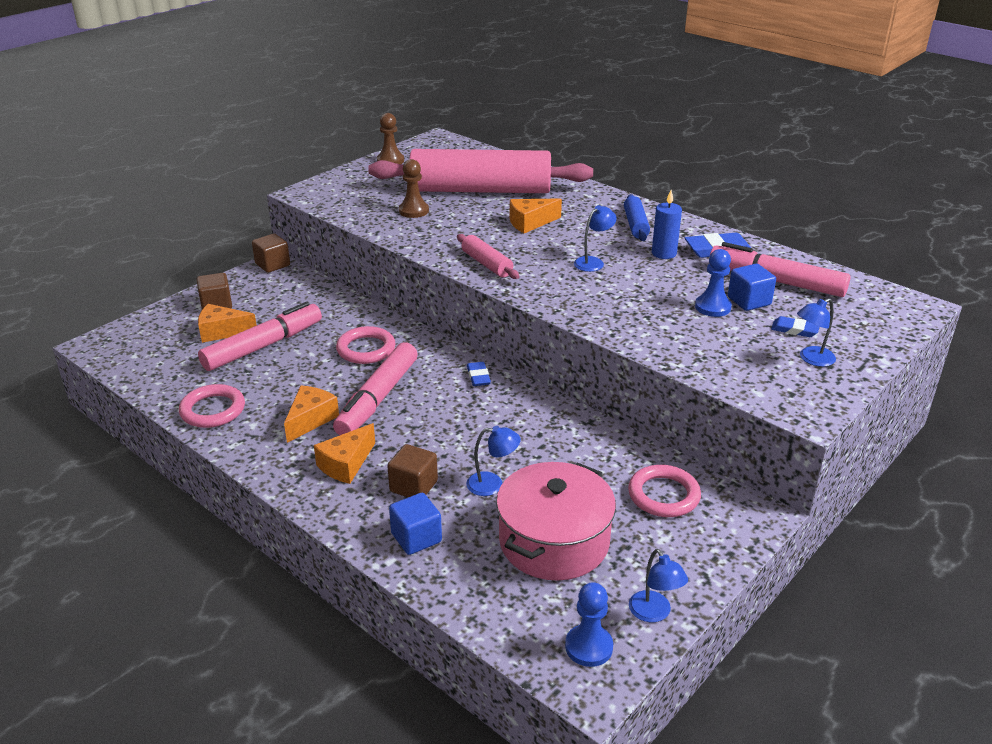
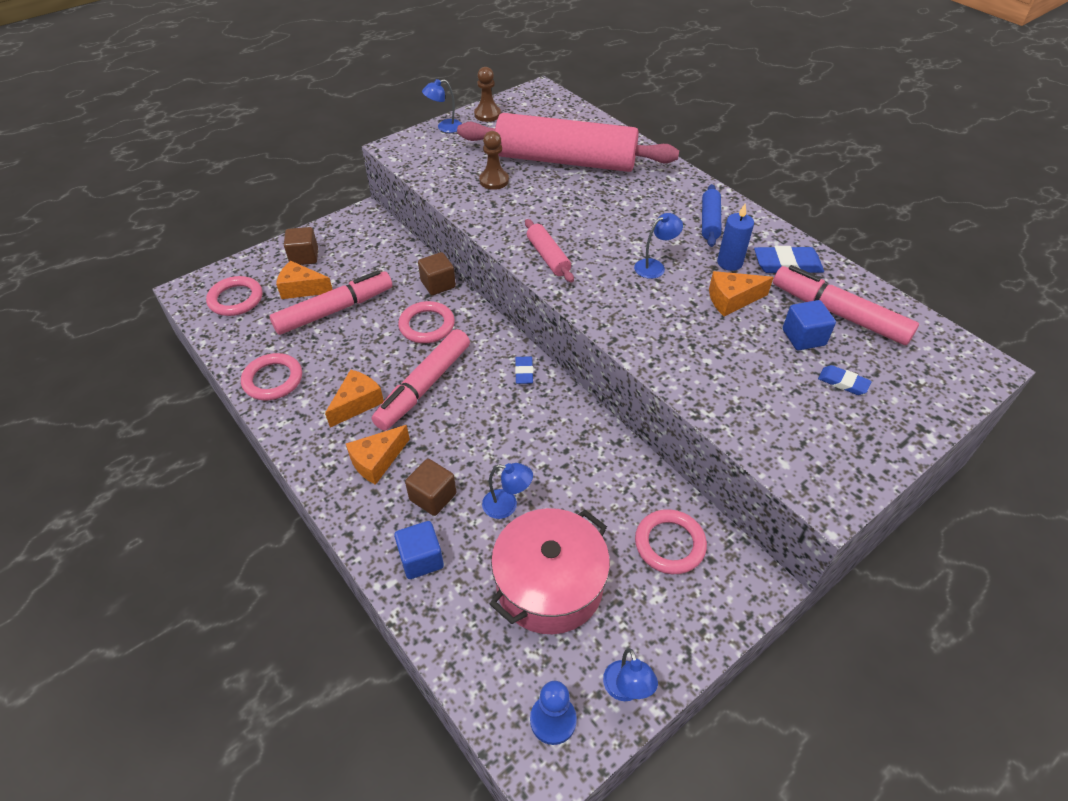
camera: 10 degrees right, 15 degrees up
brown cube [252,234,290,273] -> brown cube moved to [418,252,456,295]
orange cheese [510,198,562,233] -> orange cheese moved to [709,271,774,316]
blue pawn [695,249,732,317] -> none
blue lamp [797,298,836,367] -> blue lamp moved to [422,79,462,133]
none -> pink ring [206,276,262,316]

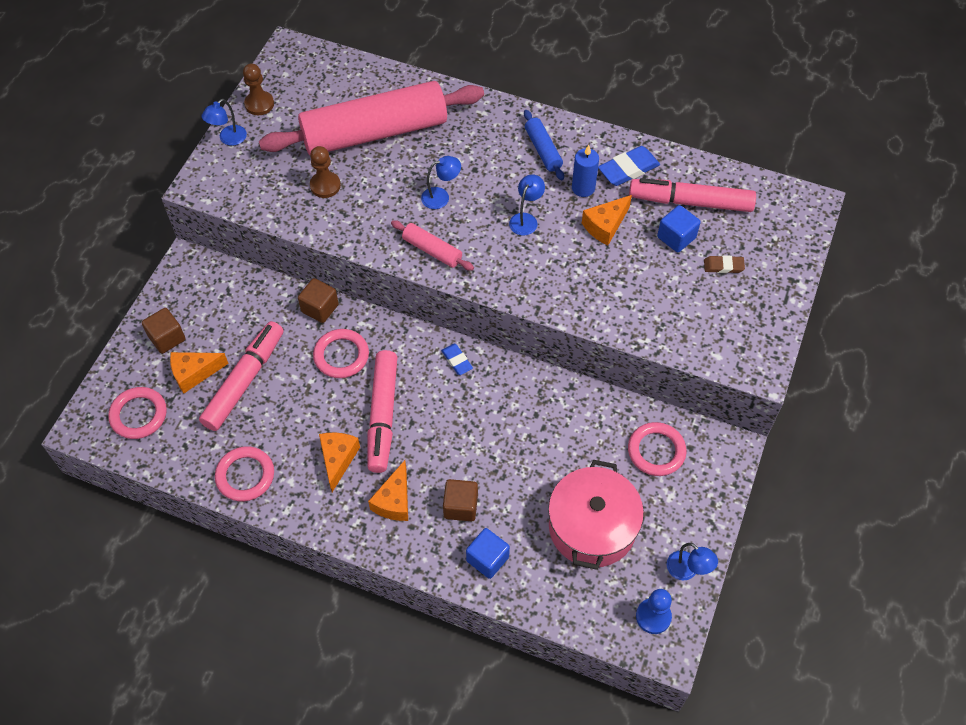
camera: 30 degrees left, 10 degrees up
blue lamp [482,463,533,519] -> blue lamp moved to [421,156,461,209]
blue eraser [818,365,872,395] -> brown eraser [704,255,745,273]

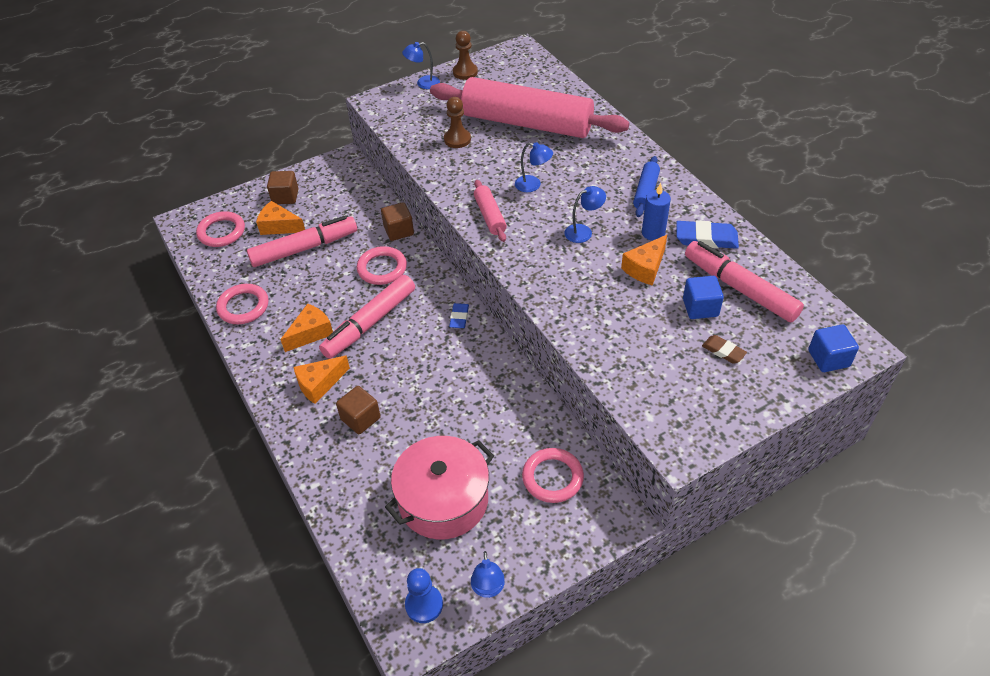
camera: 40 degrees right, 10 degrees down
blue cube [466,528,510,579] -> blue cube moved to [808,324,859,372]
orange cheese [582,195,632,245] -> orange cheese turned 45 degrees counterclockwise [621,235,667,286]

